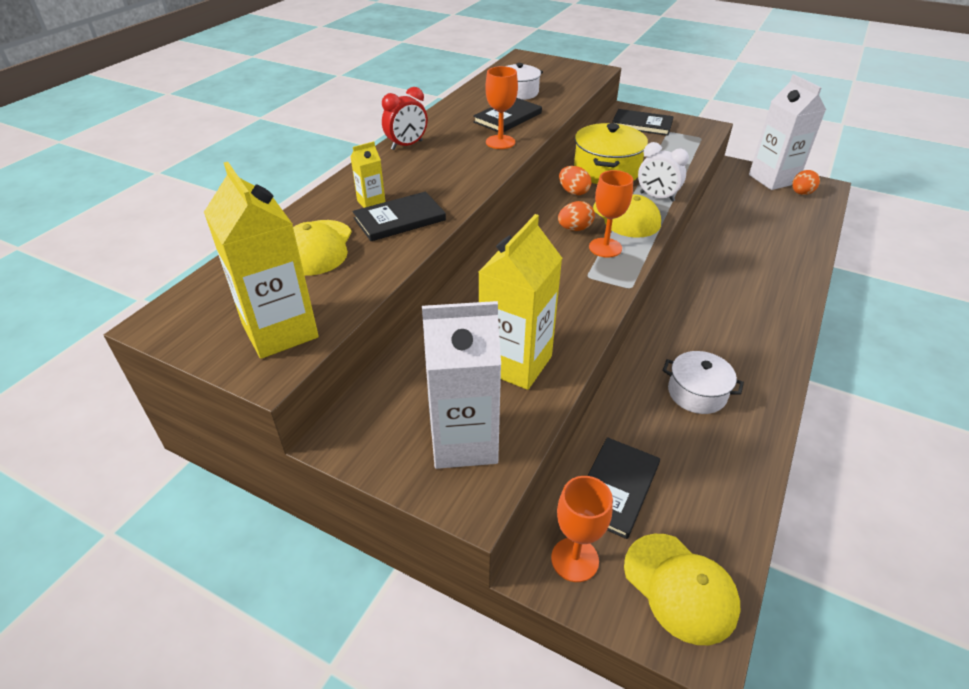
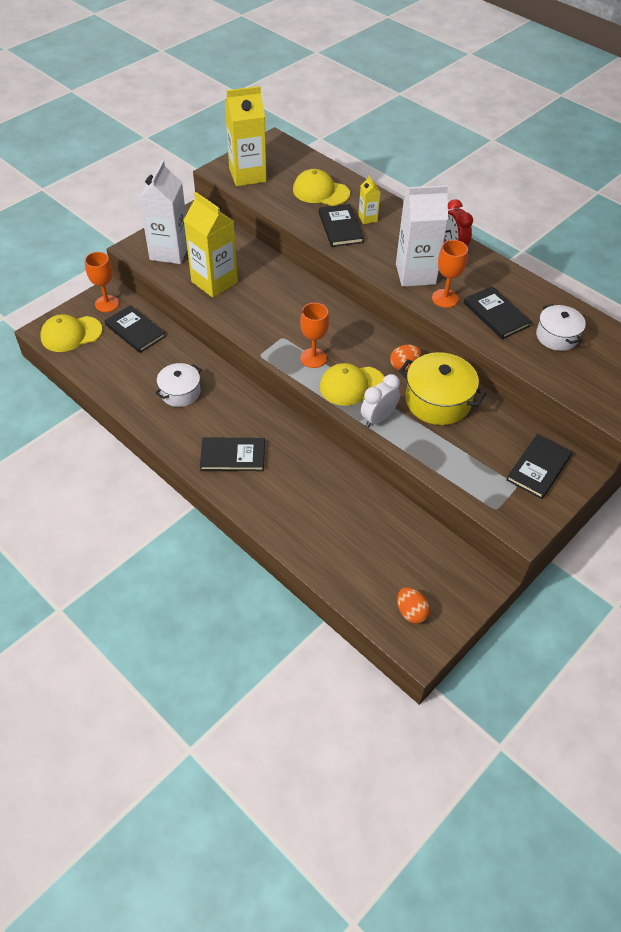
camera: 105 degrees right, 10 degrees up
orange egg [558,201,595,231] -> none
white carton [749,74,826,190] -> white carton moved to [396,185,448,287]
none -> black book [200,437,265,471]

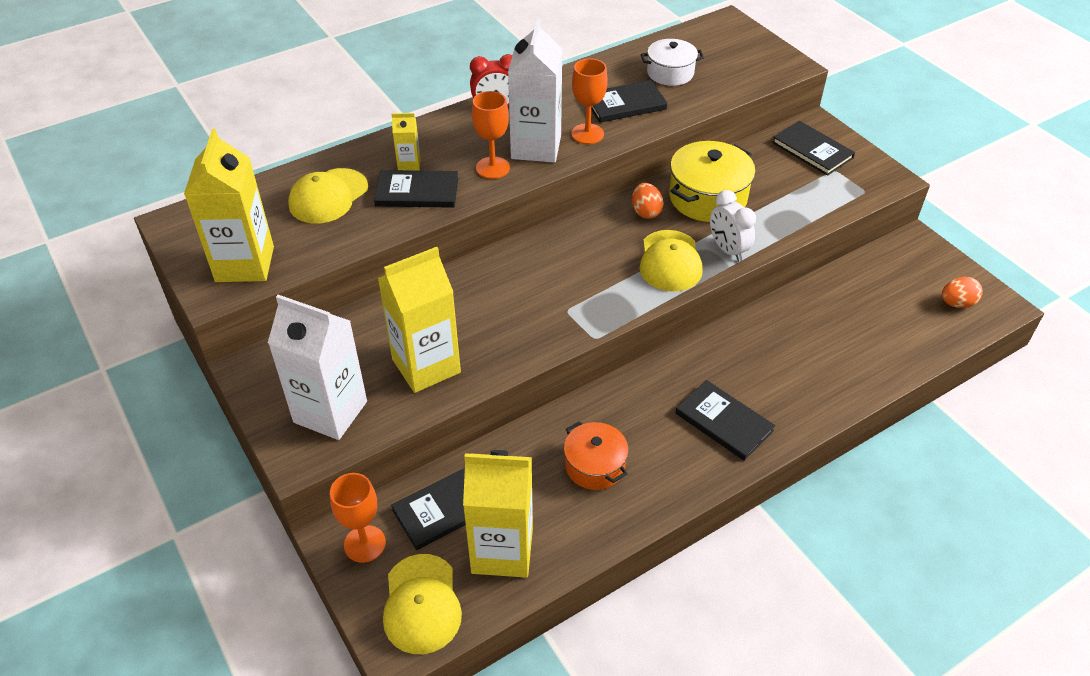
camera: 75 degrees left, 5 degrees down
white pot [155,363,201,407] -> orange pot [564,421,629,490]
black book [200,437,265,471] -> black book turned 60 degrees counterclockwise [675,380,775,461]
orange goblet [300,303,329,368] -> orange goblet moved to [472,91,510,179]
none -> yellow carton [463,450,533,578]

